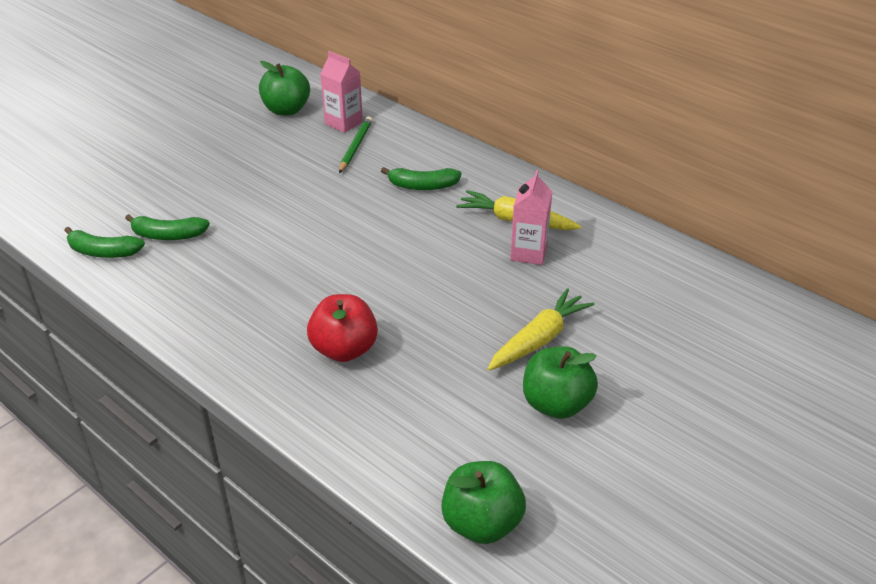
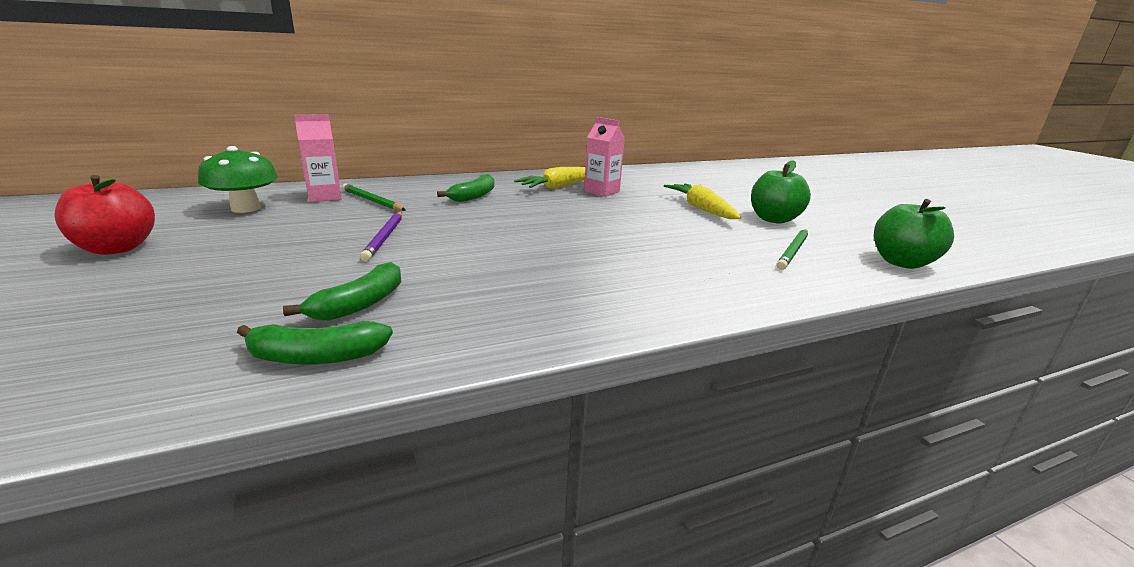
camera: 65 degrees left, 15 degrees down
green banana [64,227,145,258] -> green banana turned 45 degrees clockwise [237,321,393,365]
green apple [259,61,310,116] -> green mushroom [198,146,278,213]
red apple [307,294,378,362] -> red apple moved to [54,175,155,255]
none -> purple pencil [360,212,402,261]
none -> green pencil [776,229,808,270]

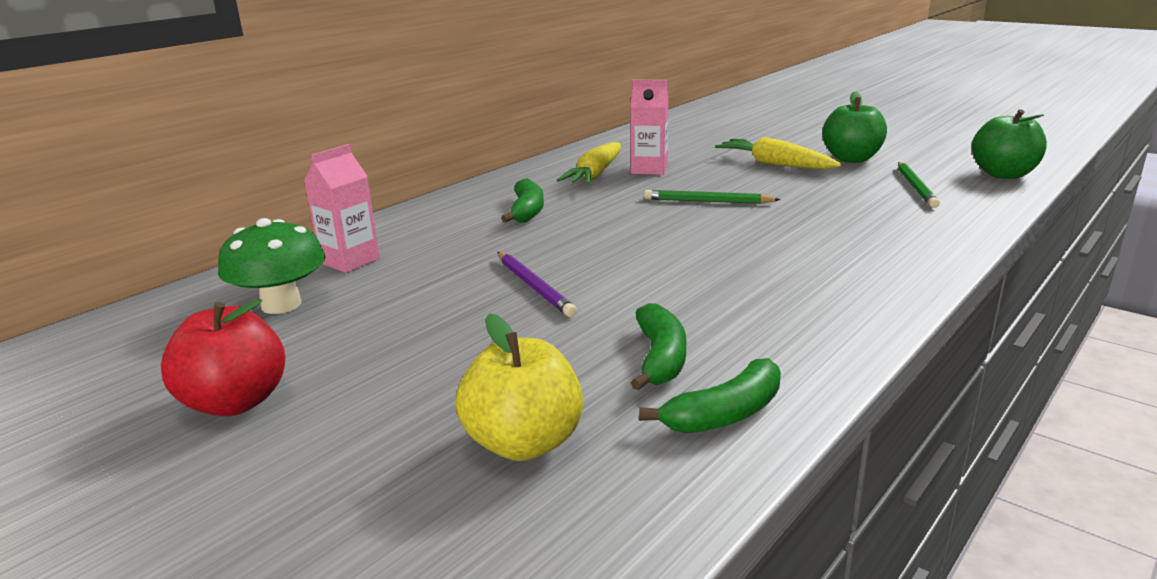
camera: 25 degrees left, 0 degrees up
green pencil [342,184,405,211] -> green pencil moved to [644,190,781,204]
none -> yellow apple [456,313,583,461]

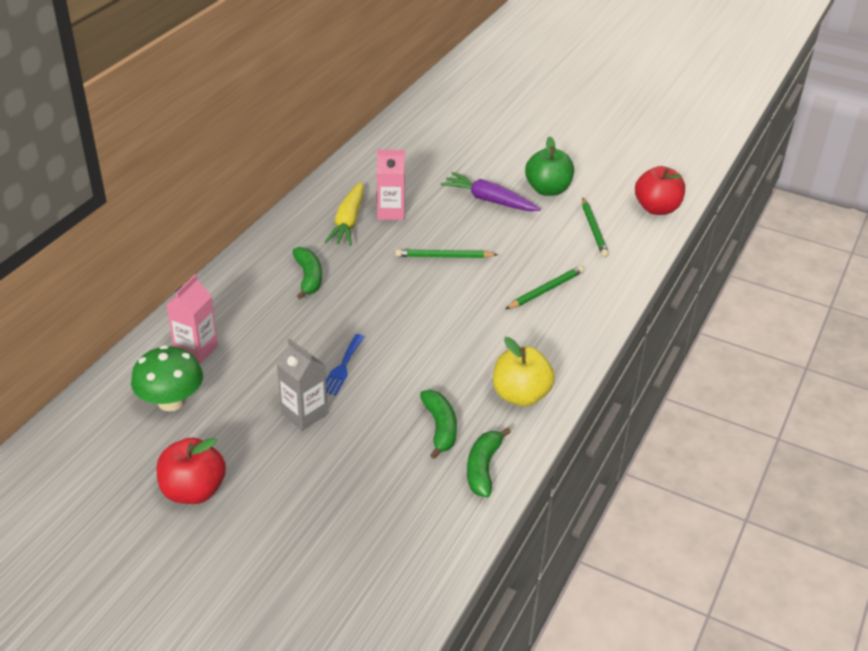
camera: 15 degrees left, 15 degrees up
yellow apple [456,313,583,461] -> yellow apple moved to [493,337,555,406]
purple pencil [497,252,577,317] -> blue fork [326,334,364,396]
green banana [639,358,781,433] -> green banana turned 150 degrees clockwise [467,427,511,498]
yellow carrot [715,137,842,169] -> purple carrot [441,172,541,211]
green apple [972,109,1047,179] -> red apple [635,166,685,215]
none -> grey carton [277,338,328,431]
none -> green pencil [505,266,584,309]

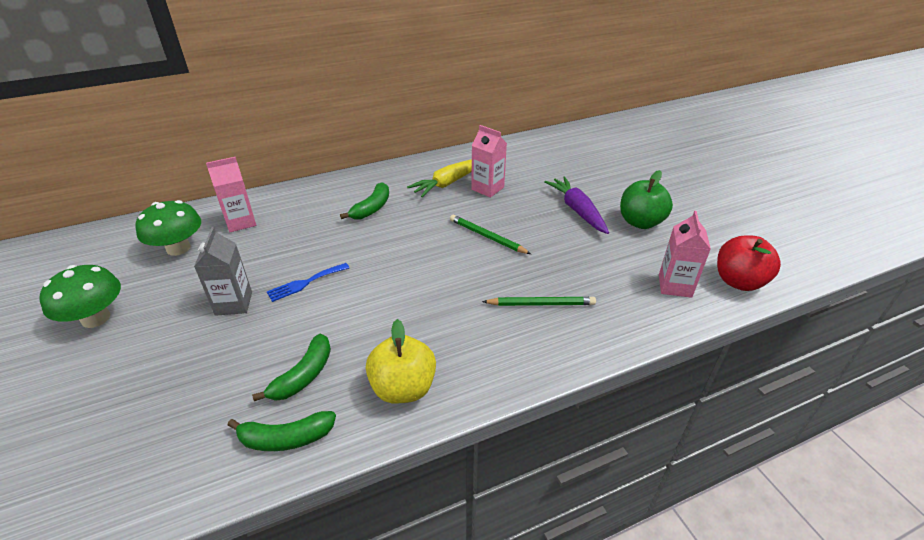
camera: 40 degrees right, 0 degrees up
red apple [156,438,226,504] -> green mushroom [39,265,121,328]
green banana [467,427,511,498] -> green banana turned 150 degrees counterclockwise [228,411,336,451]
green pencil [582,197,609,257] -> none
none -> pink carton [659,211,711,298]

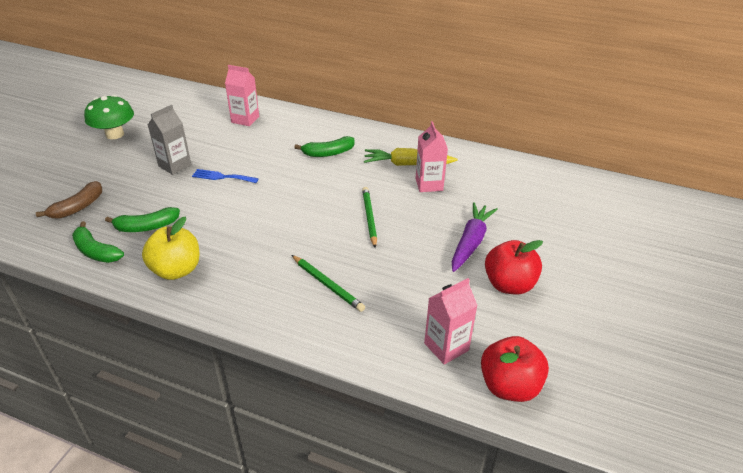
camera: 45 degrees right, 0 degrees up
green mushroom [135,200,201,256] -> none
green apple [620,170,673,229] -> red apple [485,240,543,295]
none -> brown banana [36,181,102,219]

